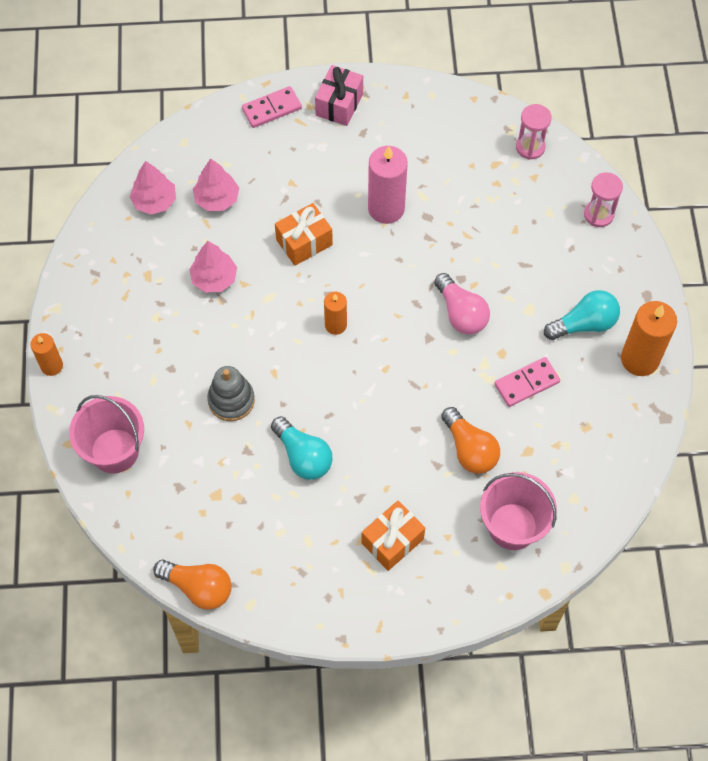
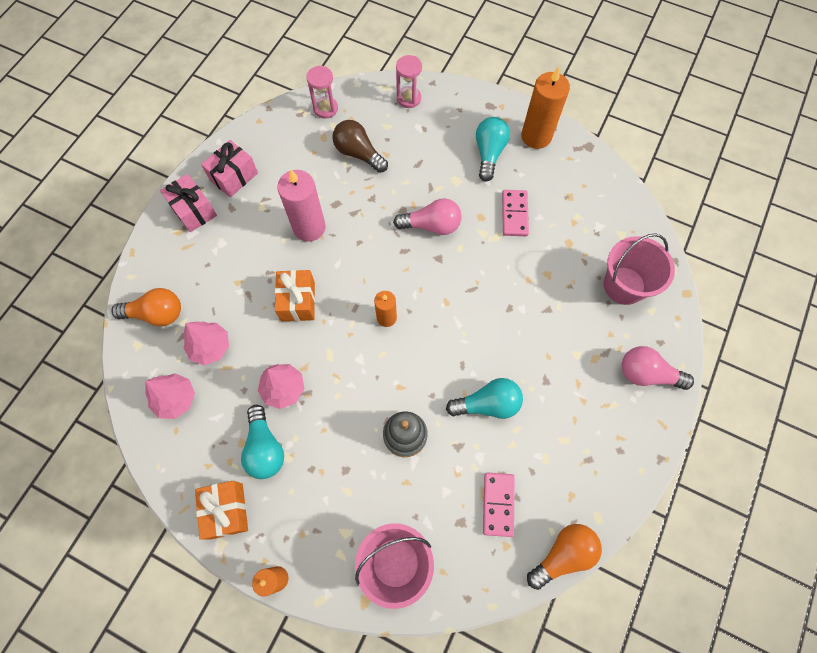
camera: 60 degrees left, 5 degrees up
pink domino [242,86,302,128] -> pink domino moved to [483,472,515,537]
orange gift [362,500,425,571] -> orange gift moved to [195,481,248,540]
orange light bulb [441,407,500,474] -> orange light bulb moved to [111,288,181,326]
none -> pink gift [201,140,258,197]
none -> turquoise light bulb [241,405,284,479]
none -> brown light bulb [333,120,388,173]
none -> pink light bulb [622,346,694,390]

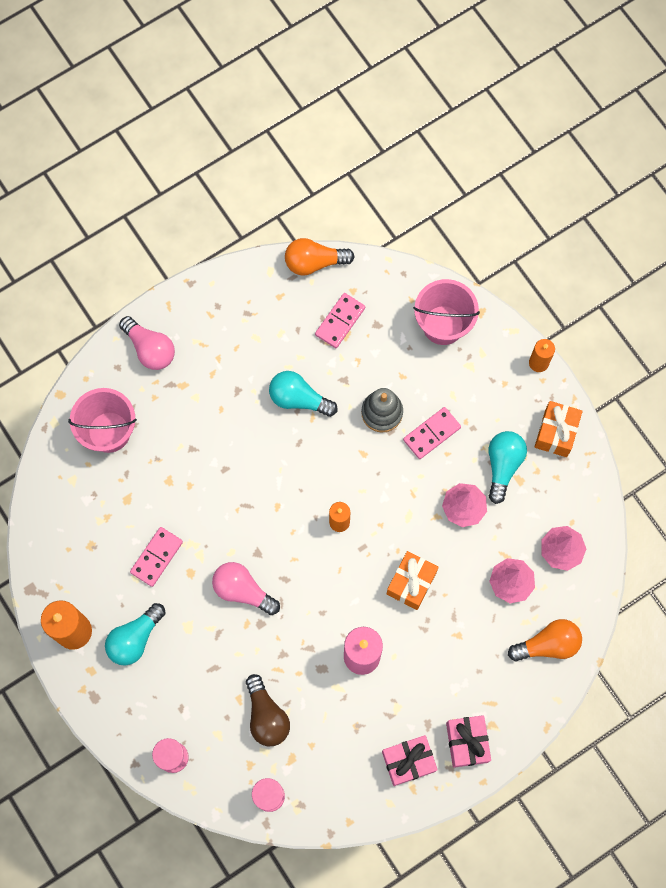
camera: 150 degrees left, 5 degrees up
orange light bulb [111,288,181,326] -> orange light bulb turned 135 degrees clockwise [508,619,582,661]
none -> pink domino [403,407,461,459]

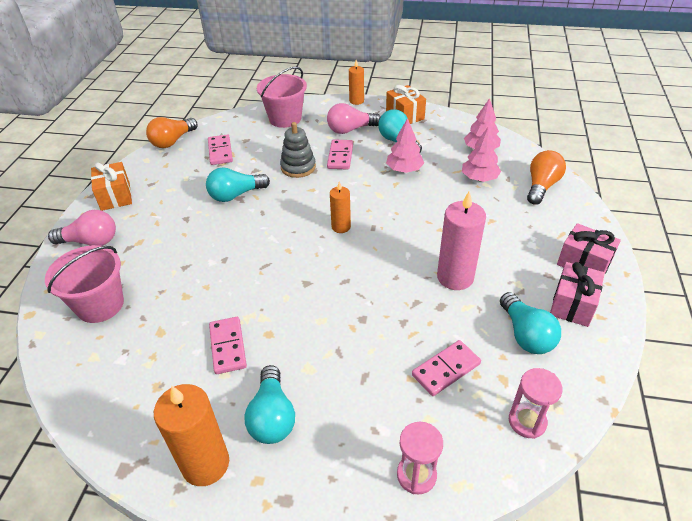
camera: 45 degrees left, 30 degrees down
pink light bulb [212,562,280,615] -> pink light bulb moved to [327,103,381,134]
brown light bulb [246,674,290,746] -> pink domino [412,340,481,396]
orange gift [387,551,439,610] -> orange gift moved to [91,162,132,211]
none -> turquoise light bulb [500,292,561,354]

